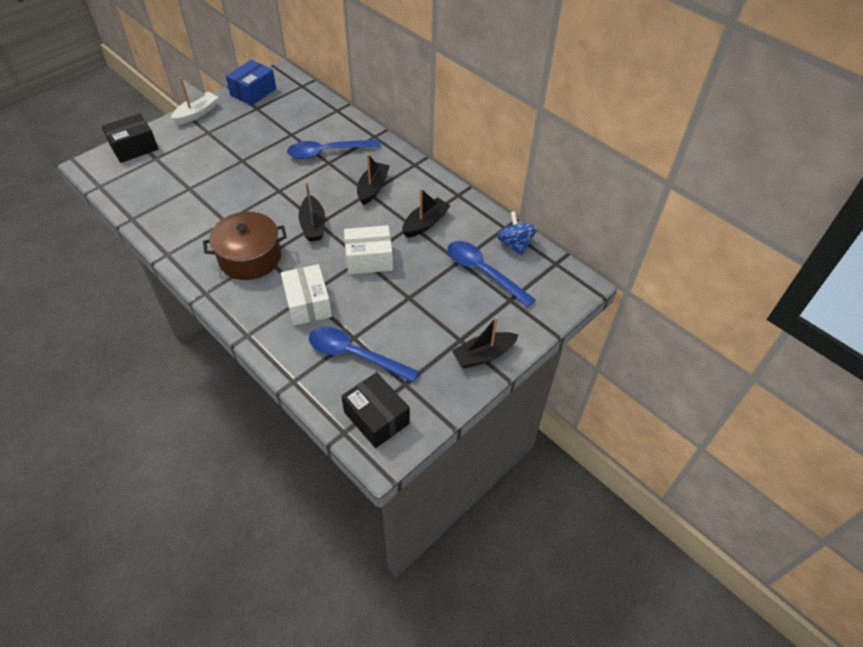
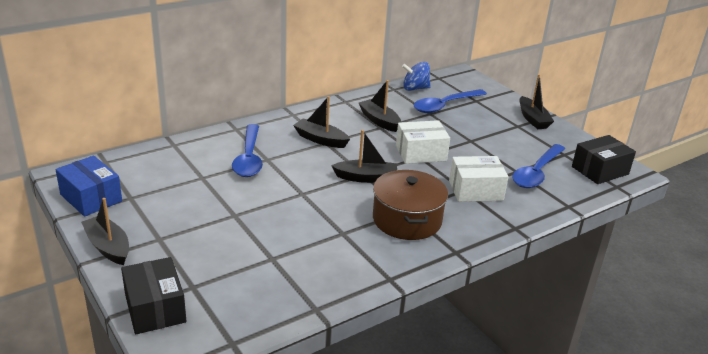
camera: 80 degrees left, 20 degrees down
white boat [171,77,218,125] -> black boat [81,198,129,265]
white box [344,225,393,274] -> white box turned 75 degrees clockwise [396,120,450,164]

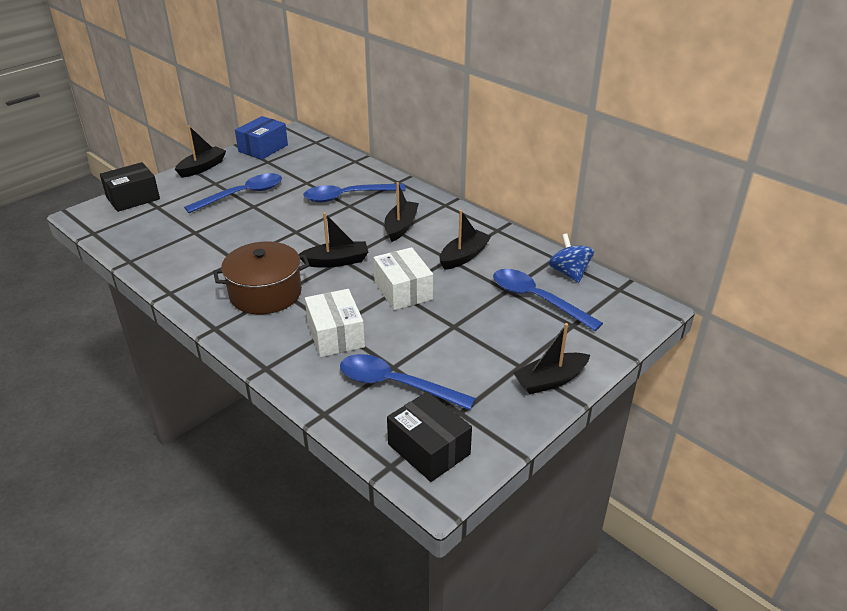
camera: 80 degrees right, 5 degrees up
black boat [331,130,397,183] -> black boat turned 90 degrees counterclockwise [298,213,368,268]
none -> blue spoon [184,173,282,213]

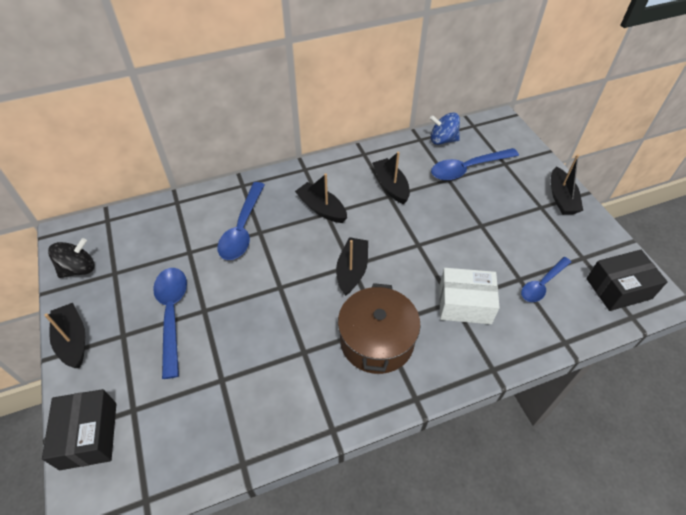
camera: 65 degrees left, 15 degrees up
blue box [235,116,288,160] -> black spinning top [48,238,95,278]
blue spoon [340,354,476,410] -> blue spoon [521,257,571,302], size x0.65
white box [373,247,433,310] -> none

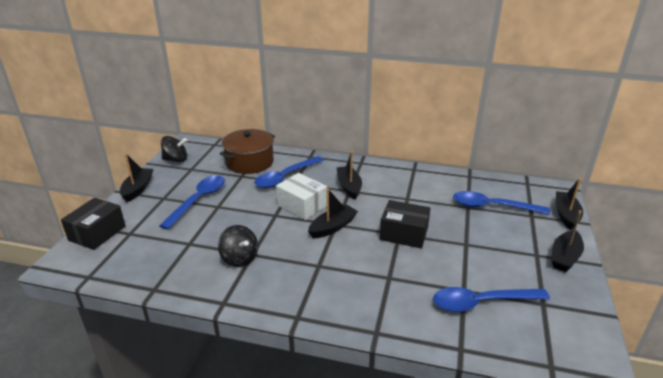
camera: 35 degrees right, 20 degrees down
brown pot [338,283,421,374] -> brown pot moved to [220,129,275,174]
black boat [372,152,410,204] -> black boat moved to [556,178,583,230]
blue spinning top [430,112,460,145] -> none
white box [439,268,500,324] -> white box moved to [276,173,327,220]
blue spoon [521,257,571,302] -> blue spoon [433,287,550,312], size x1.53
black box [586,250,668,311] -> black box moved to [380,200,430,248]
none -> black spinning top [218,225,258,267]

